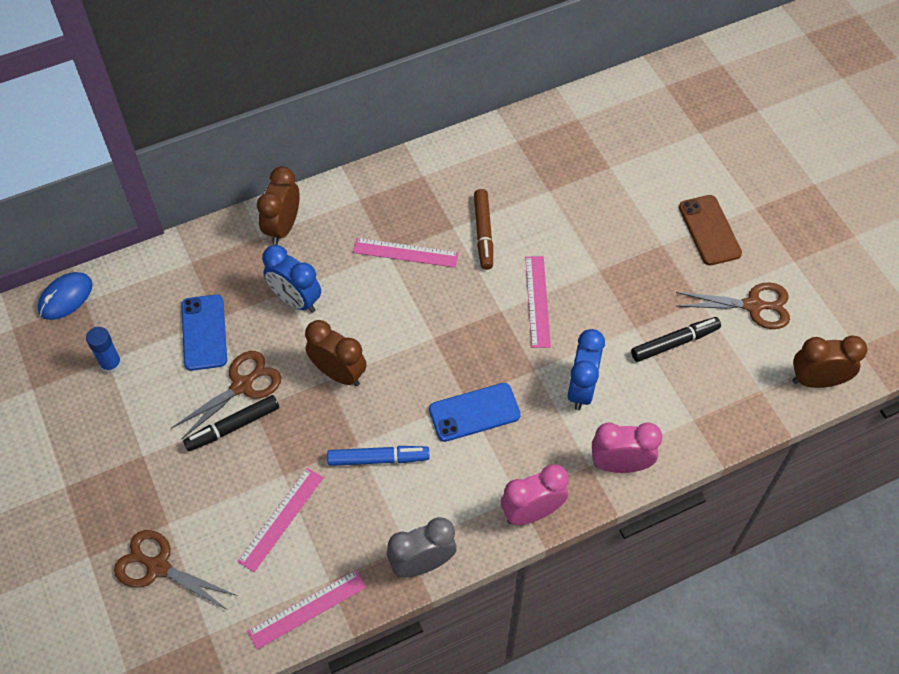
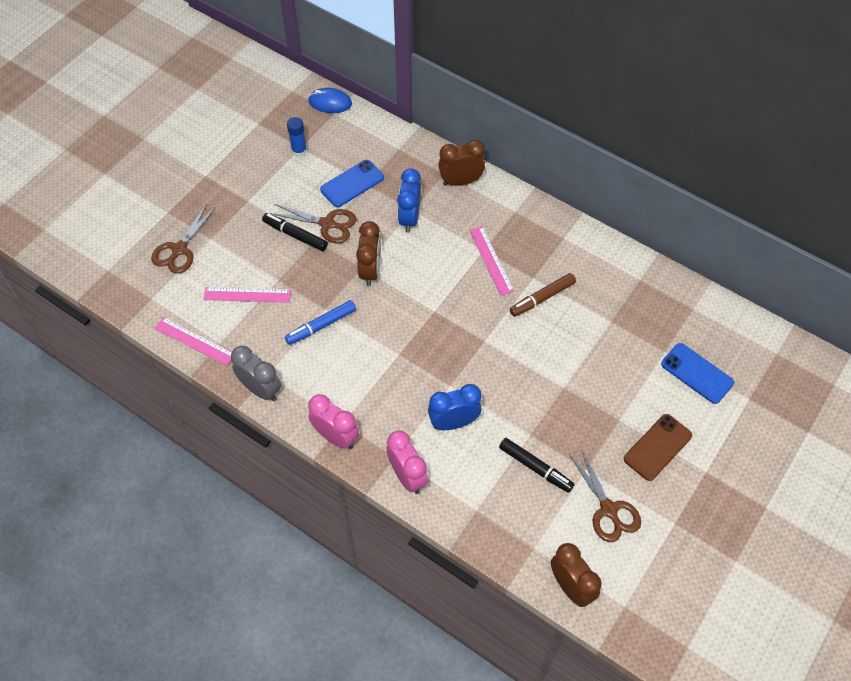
camera: 60 degrees right, 0 degrees up
brown scissors [114,530,238,611] -> brown scissors turned 150 degrees counterclockwise [151,203,216,274]
blue marker [327,446,429,466] -> blue marker turned 90 degrees clockwise [285,300,356,345]
blue phone [429,383,521,442] -> blue phone moved to [661,343,734,404]
pink ruler [525,256,551,348] -> none

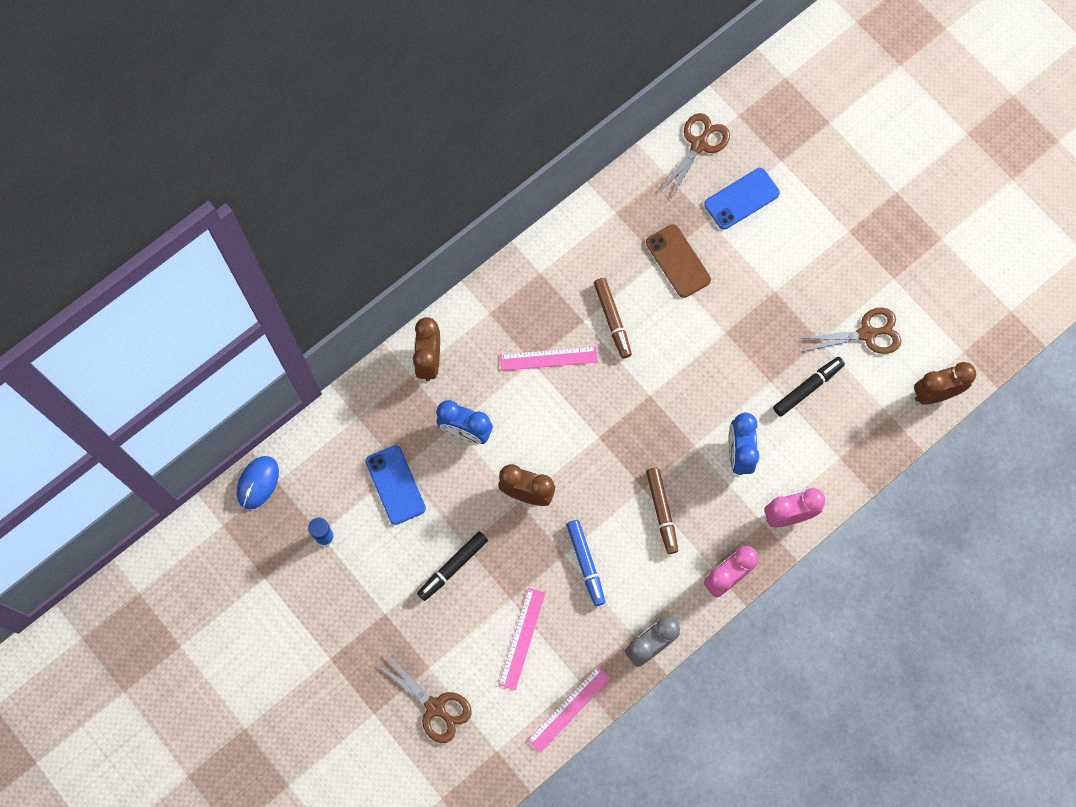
camera: 75 degrees left, 15 degrees up
brown scissors [270,204,357,243] -> brown scissors moved to [659,113,730,200]
brown phone [624,414,692,481] -> brown phone moved to [646,224,711,298]
none -> brown marker [646,468,678,554]

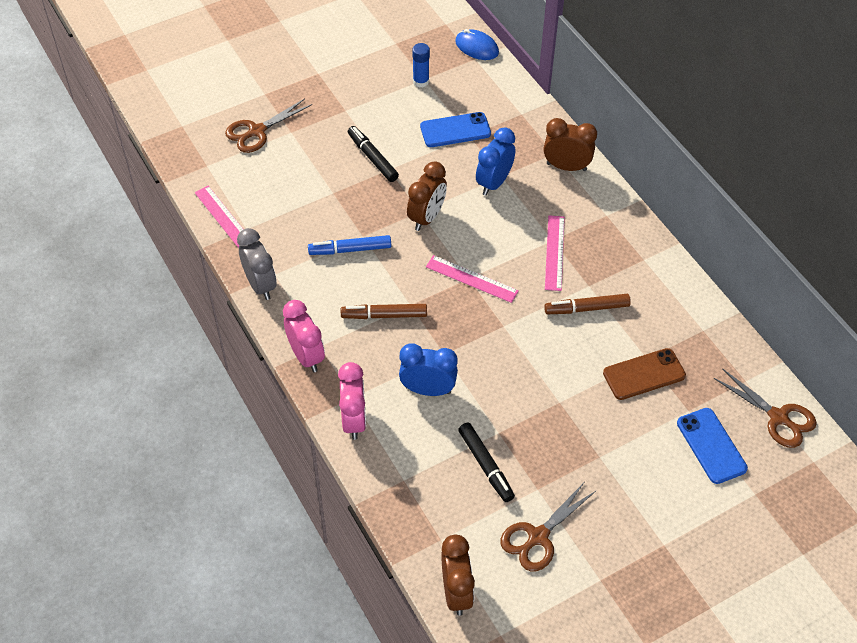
camera: 100 degrees right, 20 degrees down
pink ruler [499,588,545,690] -> pink ruler moved to [426,255,519,303]
brown scissors [798,307,902,354] -> brown scissors turned 45 degrees clockwise [500,483,596,571]

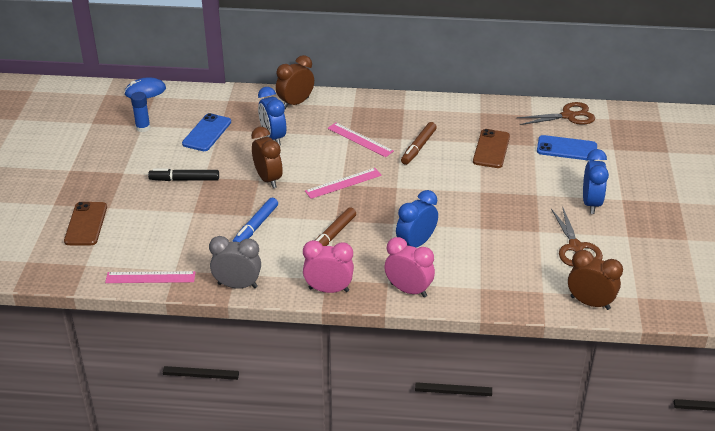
camera: 55 degrees left, 15 degrees down
brown scissors [225,98,312,153] -> brown phone [64,202,107,246]
black marker [458,423,515,502] -> none
none -> blue clock [583,149,609,214]

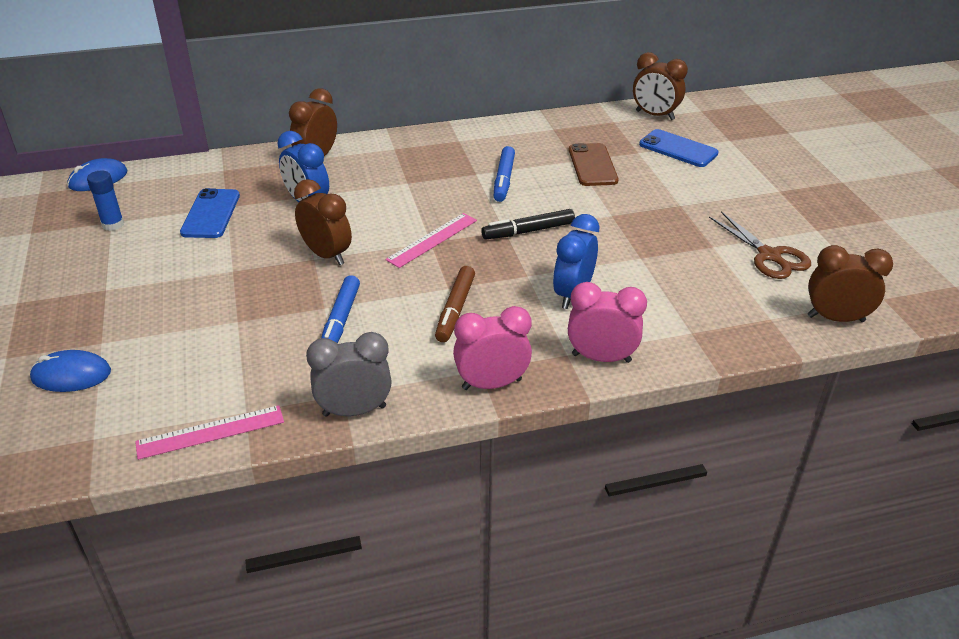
camera: 20 degrees left, 0 degrees up
brown phone [64,202,107,246] -> blue mouse [30,350,111,392]
black marker [148,169,219,181] -> black marker moved to [481,209,575,240]
pink ruler [327,123,394,157] -> none
brown marker [401,122,437,165] -> blue marker [494,146,515,202]
brown scissors [517,102,595,125] -> brown clock [633,52,688,120]
blue phone [537,135,597,161] -> blue phone turned 45 degrees clockwise [639,129,719,167]
blue clock [583,149,609,214] -> none

